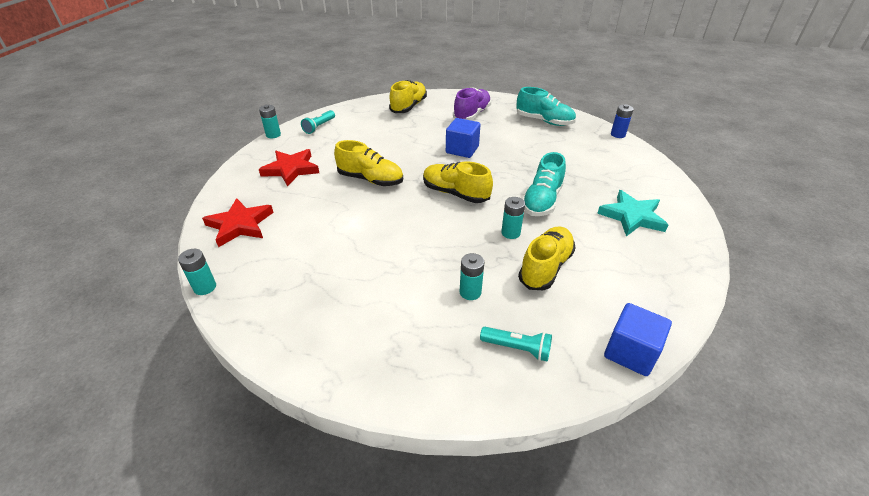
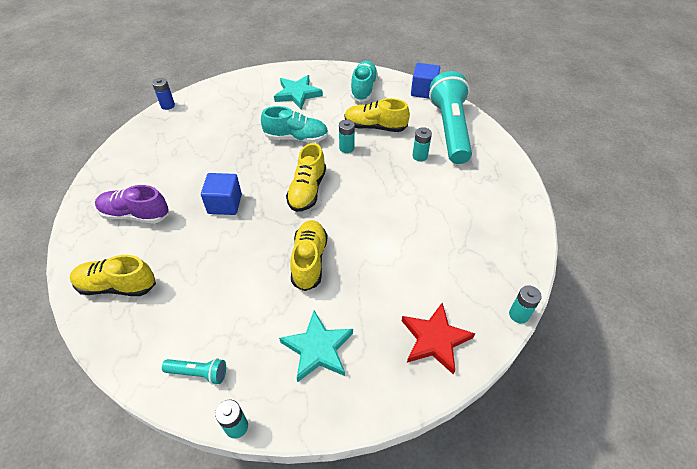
camera: 110 degrees left, 10 degrees up
red star [259,149,319,187] -> turquoise star [279,311,353,383]
turquoise flashlight [480,327,552,362] -> turquoise flashlight [429,71,472,164], size x2.40
turquoise shoe [516,87,576,126] -> turquoise shoe moved to [350,61,378,102]

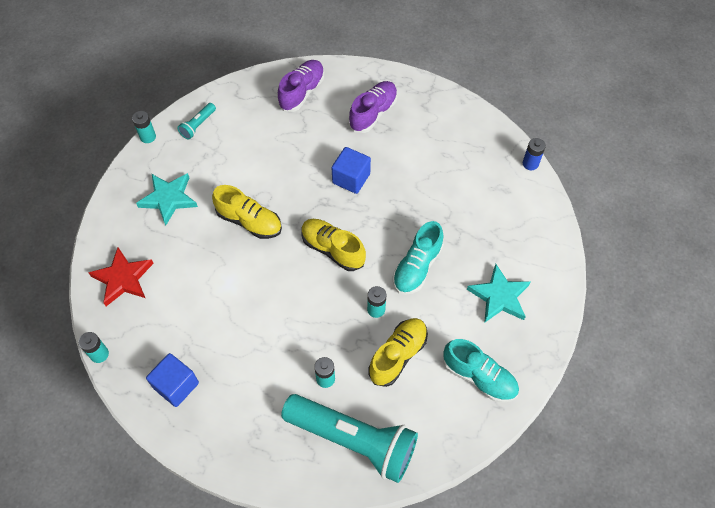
camera: 115 degrees right, 10 degrees up
yellow shoe [70,255,156,296] -> purple shoe [278,60,325,112]
blue cube [411,63,440,99] -> blue cube moved to [146,353,199,407]

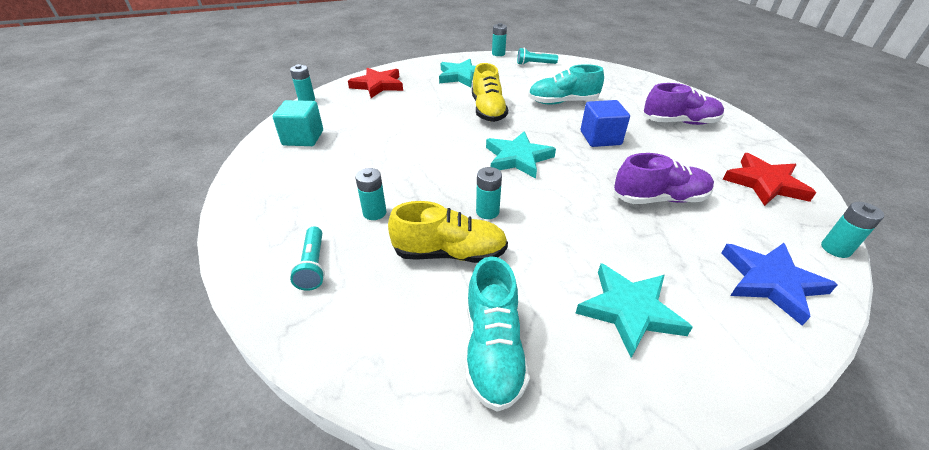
camera: 55 degrees right, 20 degrees down
blue cube [146,353,199,407] -> turquoise cube [273,100,323,146]
purple shoe [278,60,325,112] -> purple shoe moved to [614,153,714,204]
turquoise flashlight [281,394,418,483] -> turquoise flashlight [290,226,325,291], size x0.42
yellow shoe [301,219,366,271] -> turquoise star [486,131,556,179]
turquoise shoe [393,221,444,295] -> turquoise shoe moved to [528,64,604,104]
blue battery [523,138,546,170] -> turquoise battery [821,202,884,258]
none -> blue star [722,243,838,326]
none -> red star [723,153,816,206]

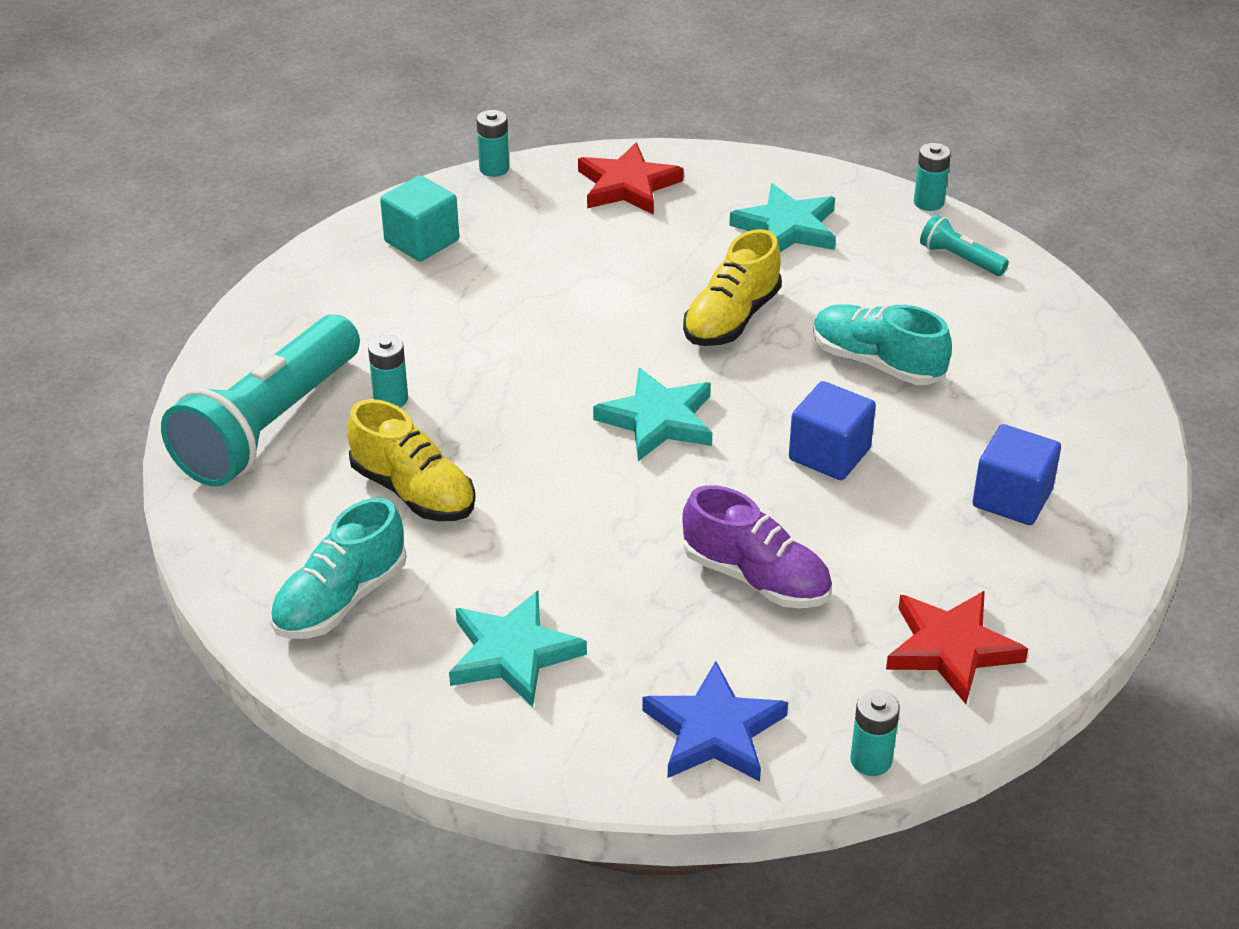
camera: 40 degrees right, 0 degrees up
turquoise flashlight [290,226,325,291] -> turquoise flashlight [161,315,360,487], size x2.40
turquoise battery [476,167,502,219] -> none
purple shoe [643,83,724,125] -> blue cube [972,424,1061,525]

